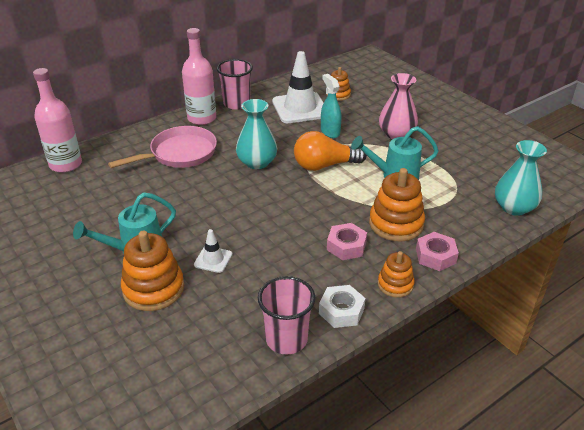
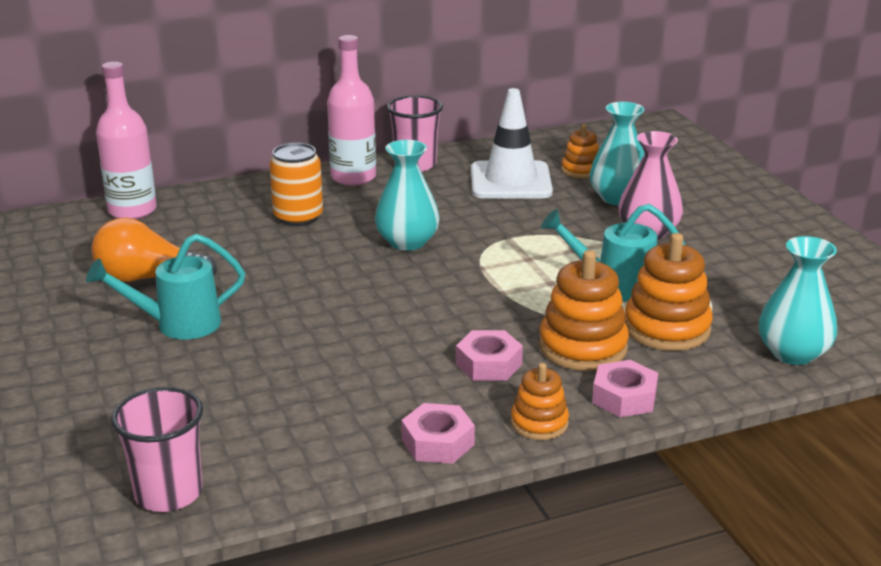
camera: 15 degrees right, 10 degrees down
pink pan [108,126,217,168] -> orange can [269,143,323,226]
orange stacking toy [121,231,184,311] -> orange stacking toy moved to [625,233,713,351]
white traffic cone [194,229,232,273] -> none
pink cup [258,276,315,354] -> pink cup moved to [111,387,203,512]
orange light bulb [294,131,367,171] -> orange light bulb moved to [91,218,217,282]
white nut [319,285,366,328] -> pink nut [401,403,475,464]
turquoise spray bottle [321,74,342,138] -> none
none -> turquoise vase [589,102,645,205]

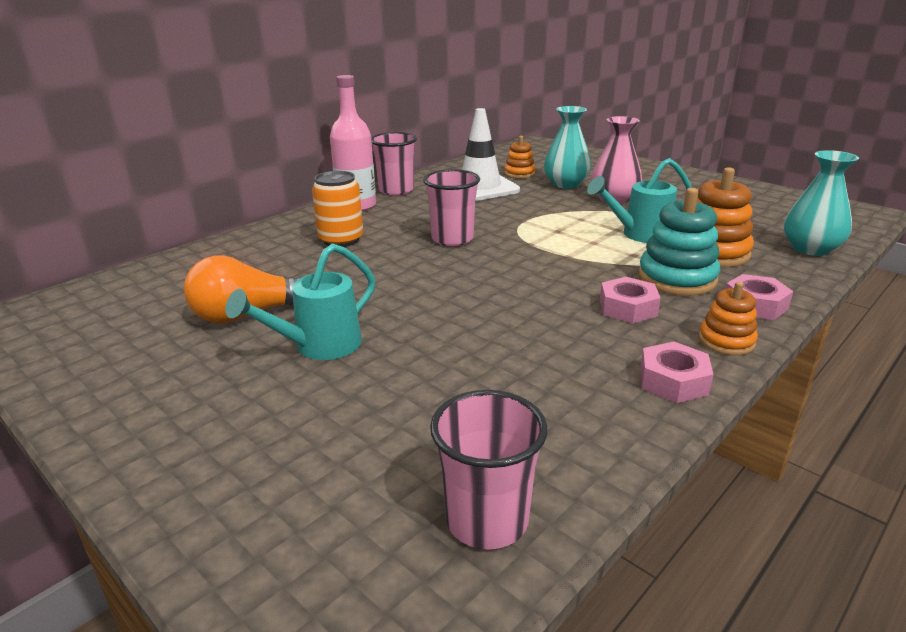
camera: 25 degrees left, 0 degrees up
pink bottle [96,62,157,219] -> none
turquoise vase [375,140,440,251] -> pink cup [423,169,480,246]
orange stacking toy [539,250,629,371] -> turquoise stacking toy [638,188,720,296]

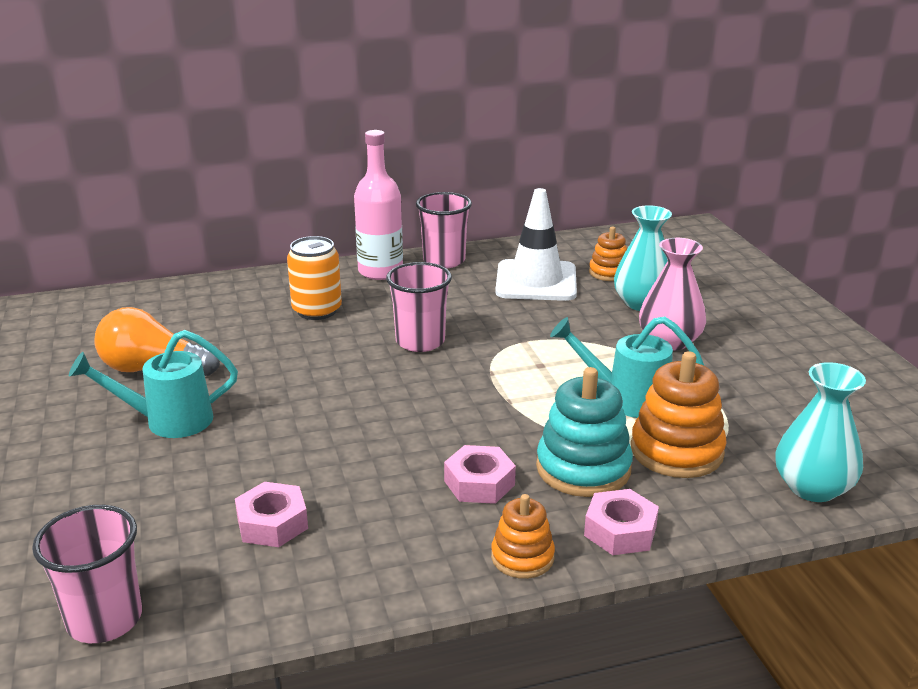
camera: 30 degrees right, 0 degrees up
pink nut [640,342,714,403] -> pink nut moved to [235,482,308,547]

